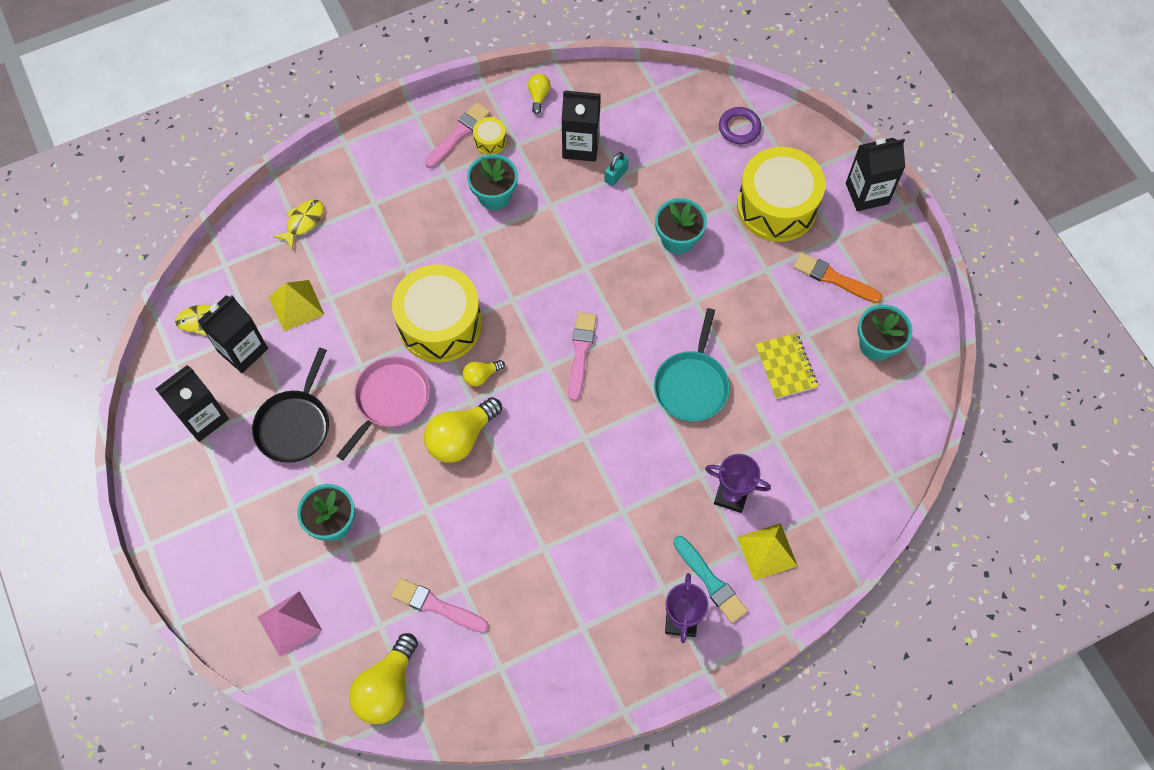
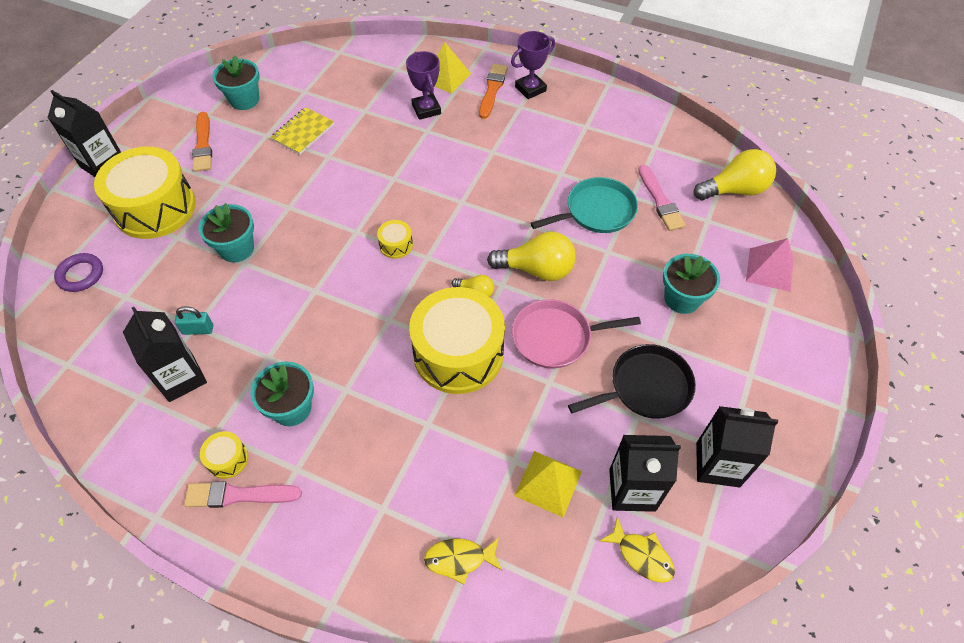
camera: 130 degrees left, 10 degrees down
yellow light bulb [528,74,550,114] -> none
pink brush [568,312,597,401] -> yellow drum [377,220,413,259]
turquoise pan [654,308,730,422] -> turquoise pan moved to [530,177,638,233]
turquoise brush [673,536,748,623] -> orange brush [479,64,508,119]

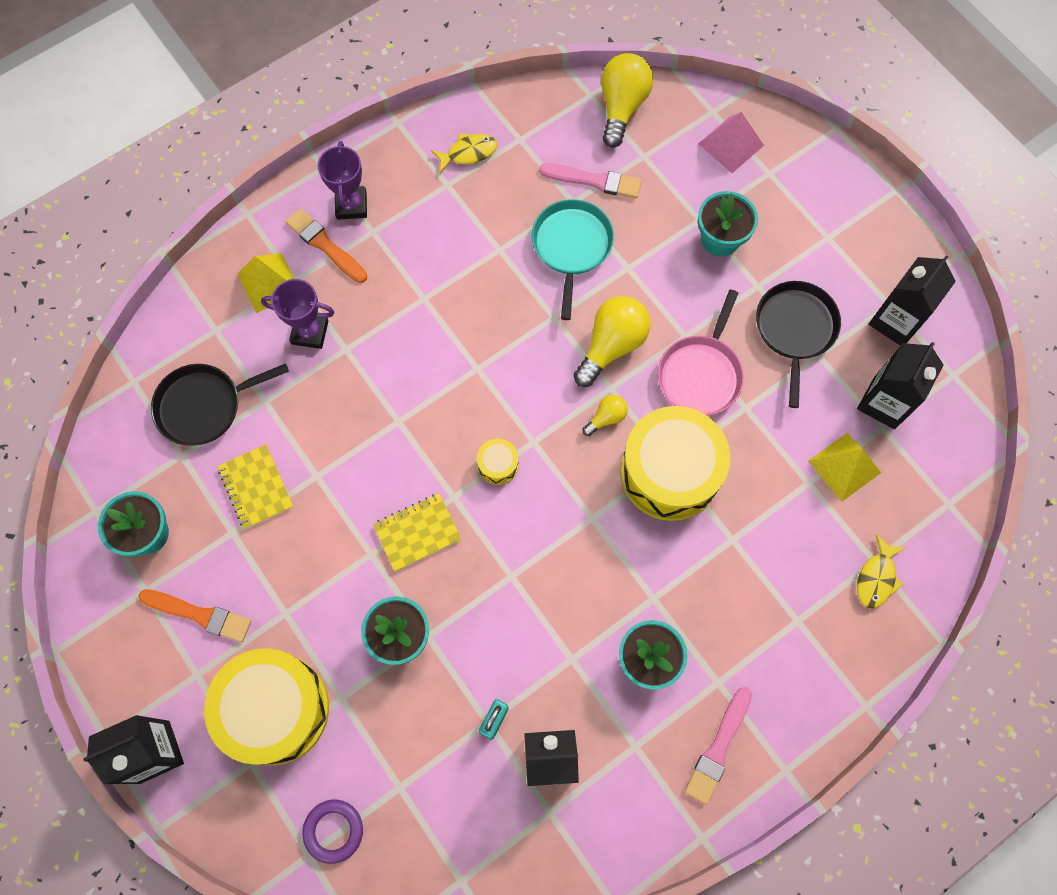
camera: 60 degrees left, 15 degrees up
yellow drum [200,431,248,479] -> none
yellow fish [600,517,675,583] -> yellow fish moved to [431,133,497,173]
none -> black pan [151,363,289,446]
none -> yellow notebook [373,493,461,572]

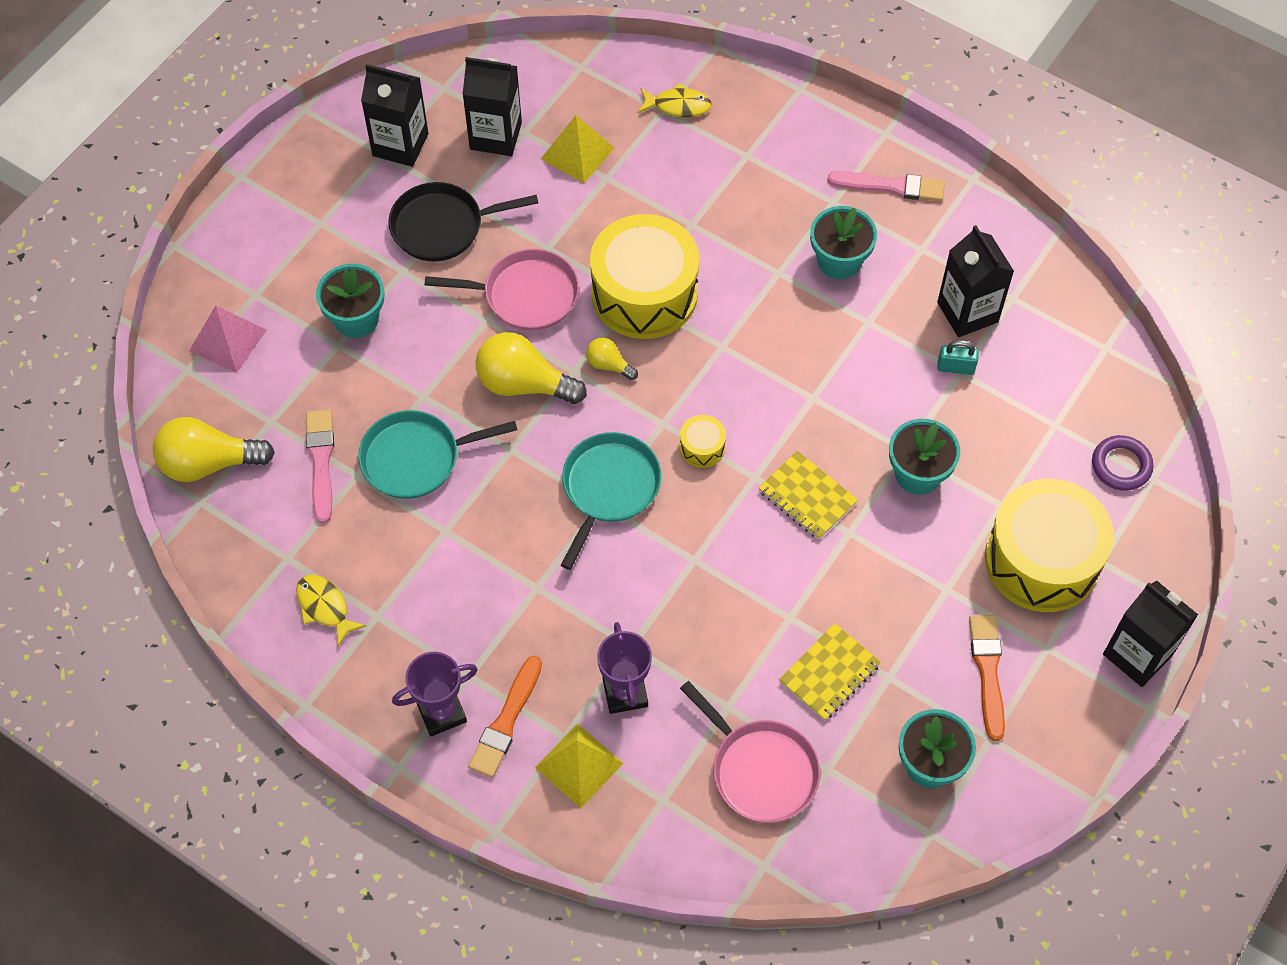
camera: 110 degrees left, 10 degrees down
black pan [151,363,289,446] -> pink pan [680,681,820,823]
none -> turquoise pan [561,432,662,570]

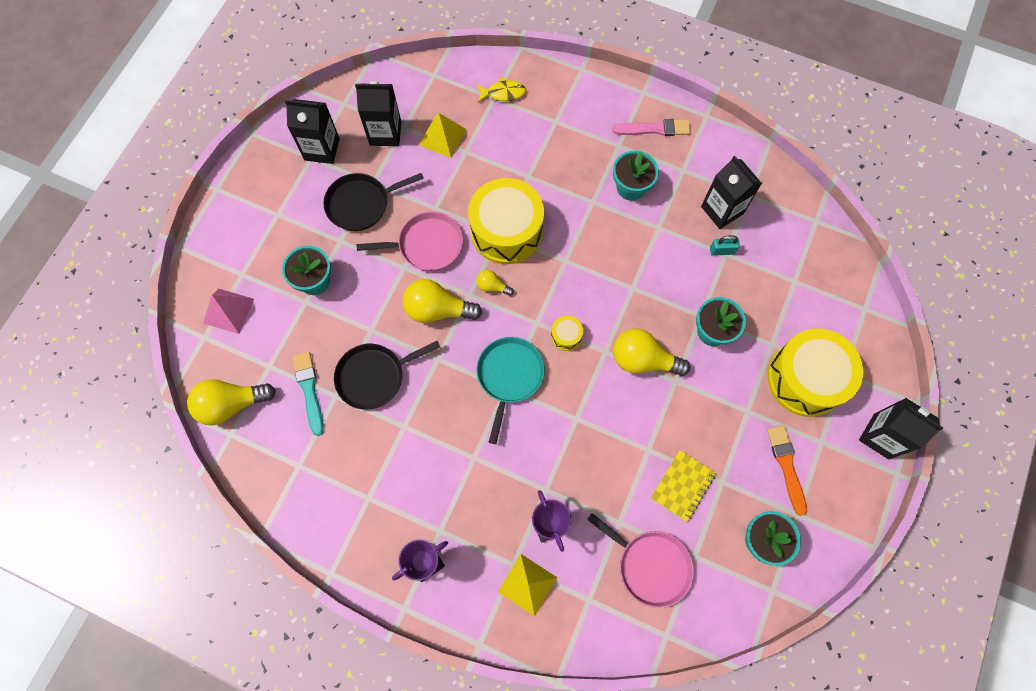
camera: 10 degrees left, 10 degrees up
yellow fish [296,575,366,647] -> none
pink brush [306,410,334,524] -> turquoise brush [292,352,324,436]
turquoise pan [358,410,518,499] -> black pan [334,340,440,410]
orange brush [468,655,542,778] -> none
yellow notebook [759,451,858,540] -> yellow light bulb [613,329,690,376]
purple ring [1092,435,1154,491] -> none

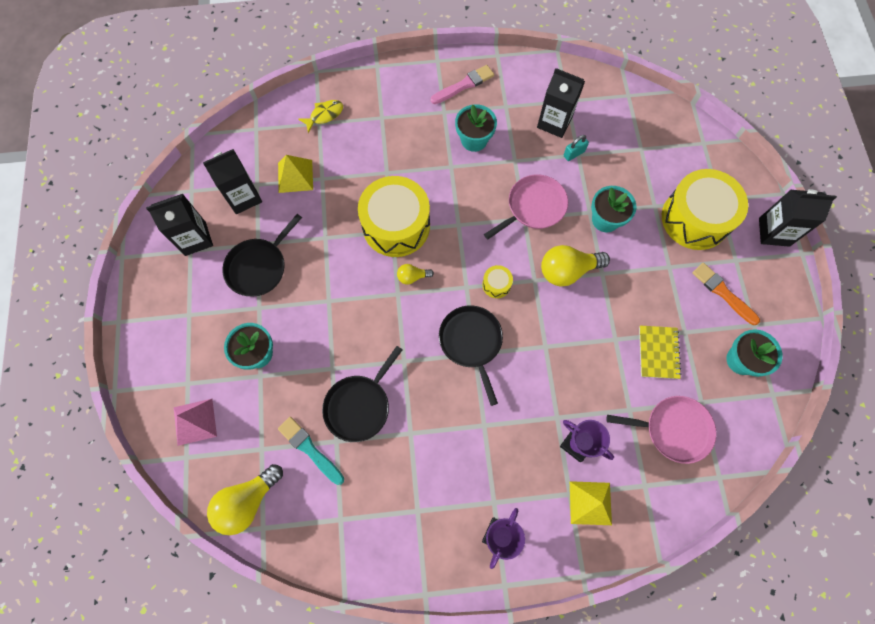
camera: 30 degrees left, 0 degrees up
pink pan [356,211,463,271] -> pink pan moved to [484,174,568,239]
yellow light bulb [403,279,482,323] -> none
turquoise pan [477,337,545,444] -> black pan [439,305,503,406]

